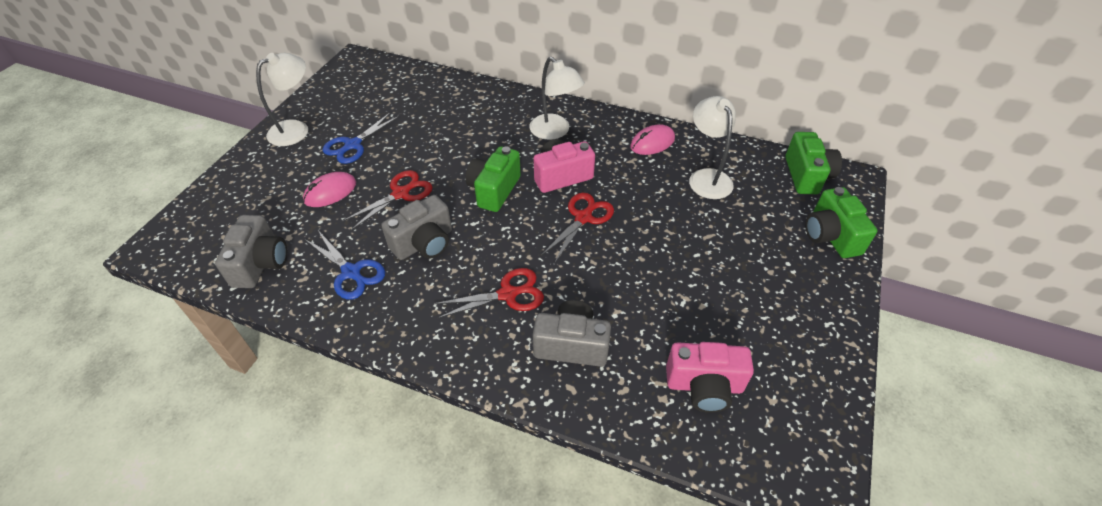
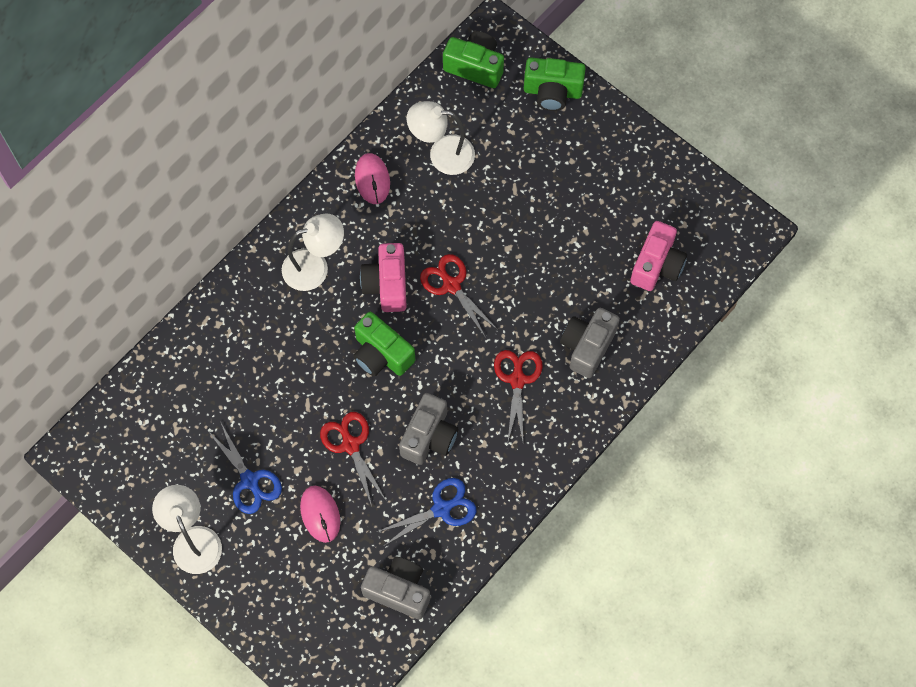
camera: 70 degrees left, 20 degrees up
grey camera [381,195,452,260] -> grey camera turned 45 degrees clockwise [399,393,458,465]

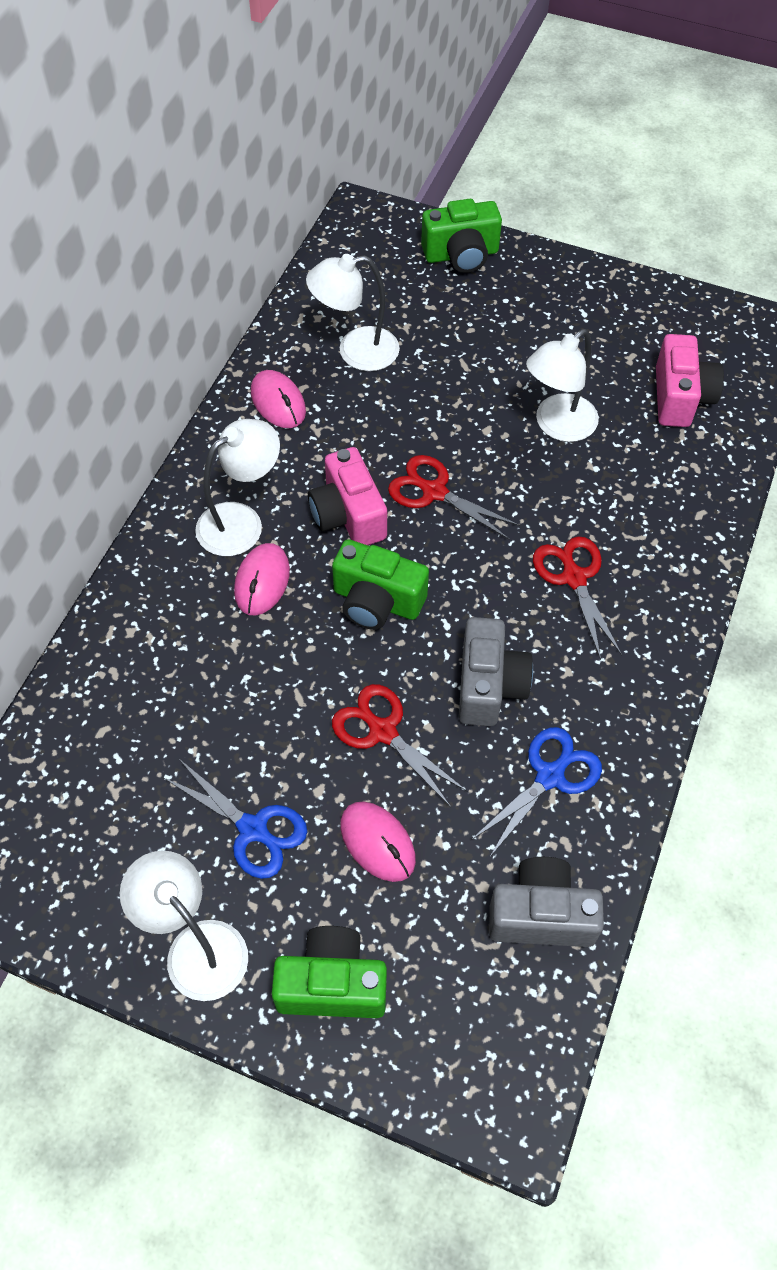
camera: 20 degrees left, 10 degrees down
green camera [443,31,504,88] -> green camera moved to [272,926,387,1018]
grey camera [560,308,620,378] -> none
none -> pink mouse [234,543,290,615]
none -> white lamp [526,329,599,442]

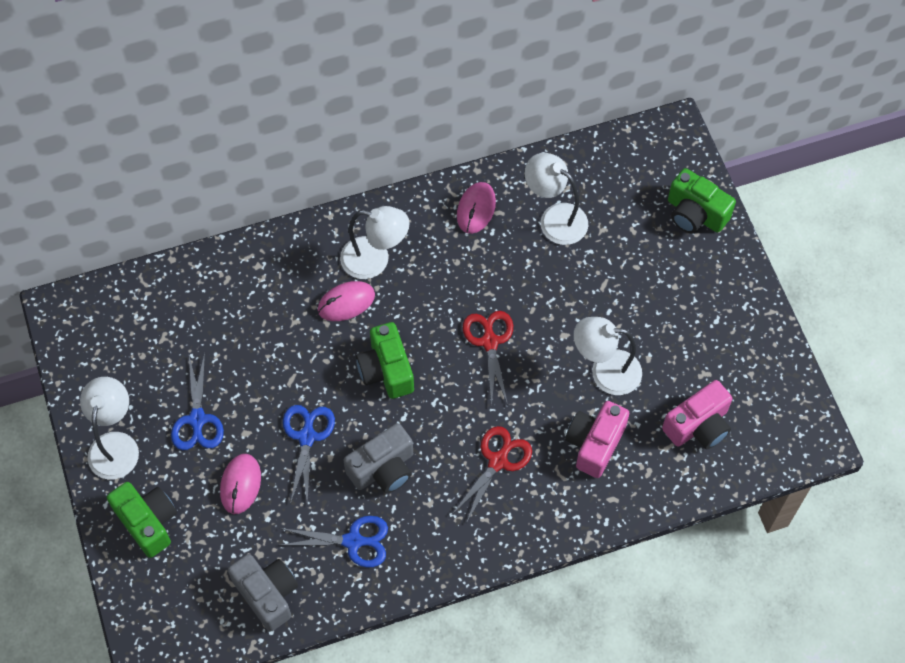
camera: 50 degrees right, 5 degrees up
pink camera [308,447,387,545] -> pink camera moved to [565,401,629,478]
red scissors [332,684,468,807] -> blue scissors [283,405,335,504]

